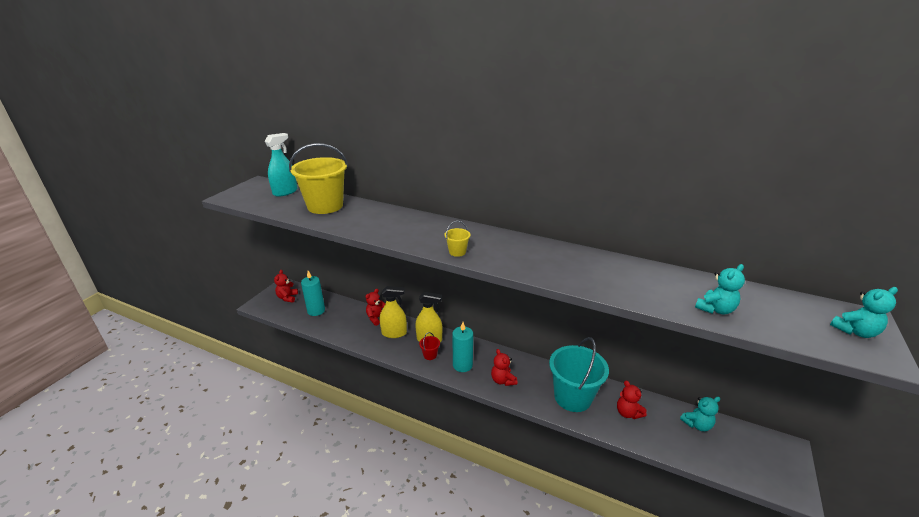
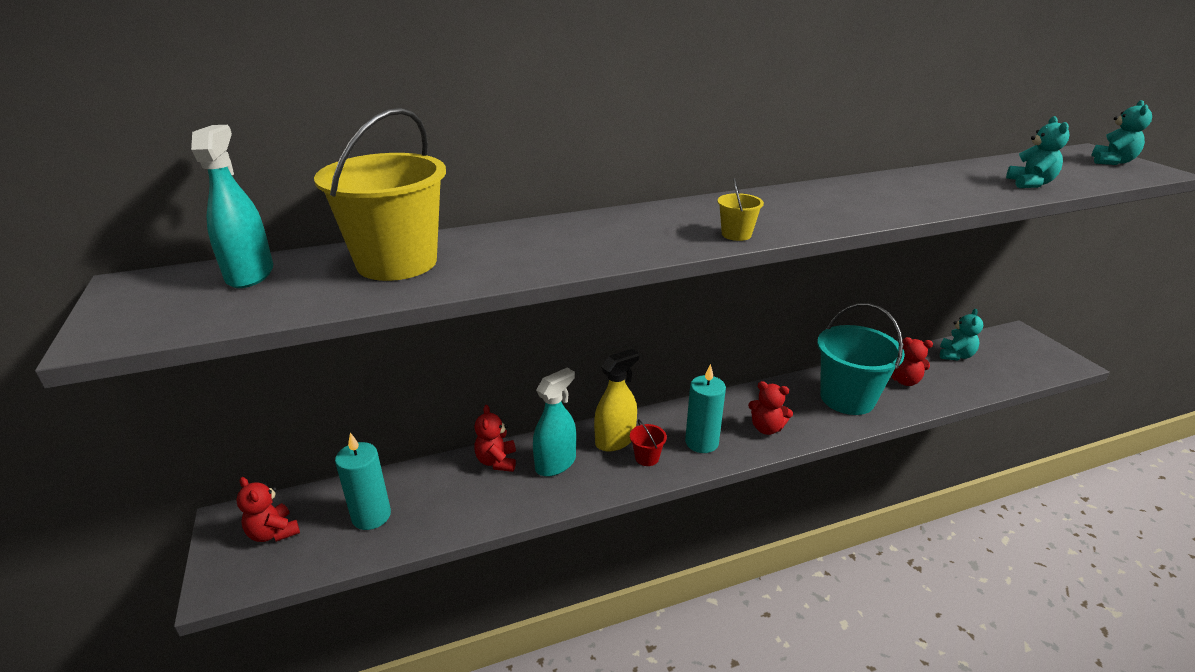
camera: 45 degrees left, 0 degrees up
yellow spray bottle [380,286,407,338] -> turquoise spray bottle [533,368,576,477]

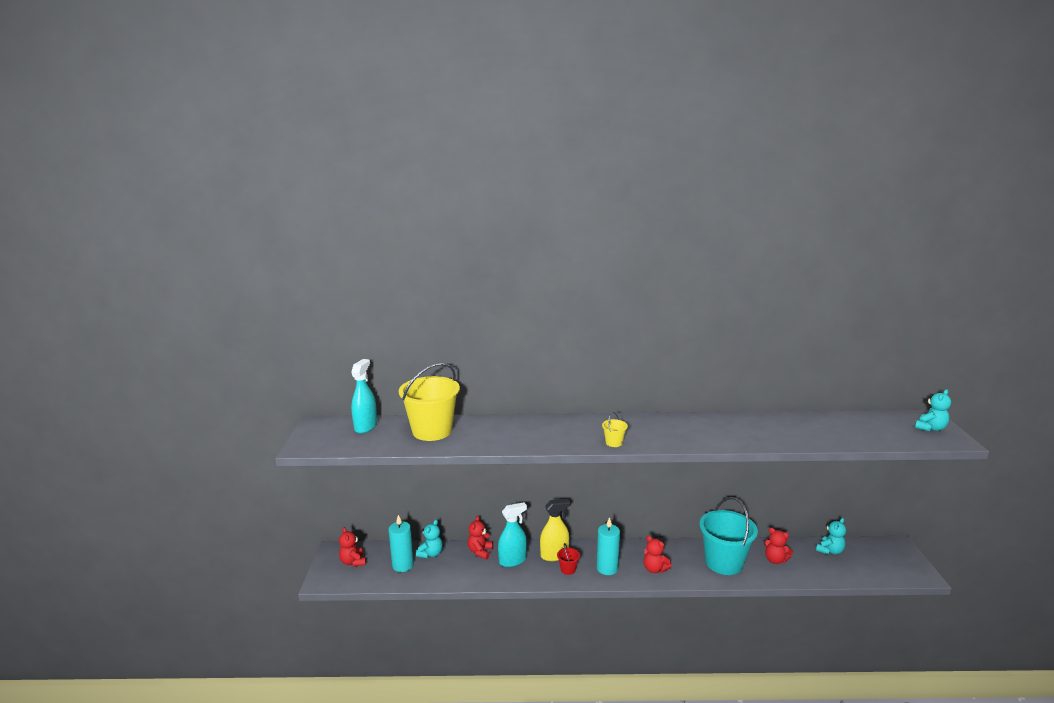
camera: 20 degrees right, 10 degrees down
turquoise teddy bear [1006,116,1070,188] -> turquoise teddy bear moved to [416,519,443,558]

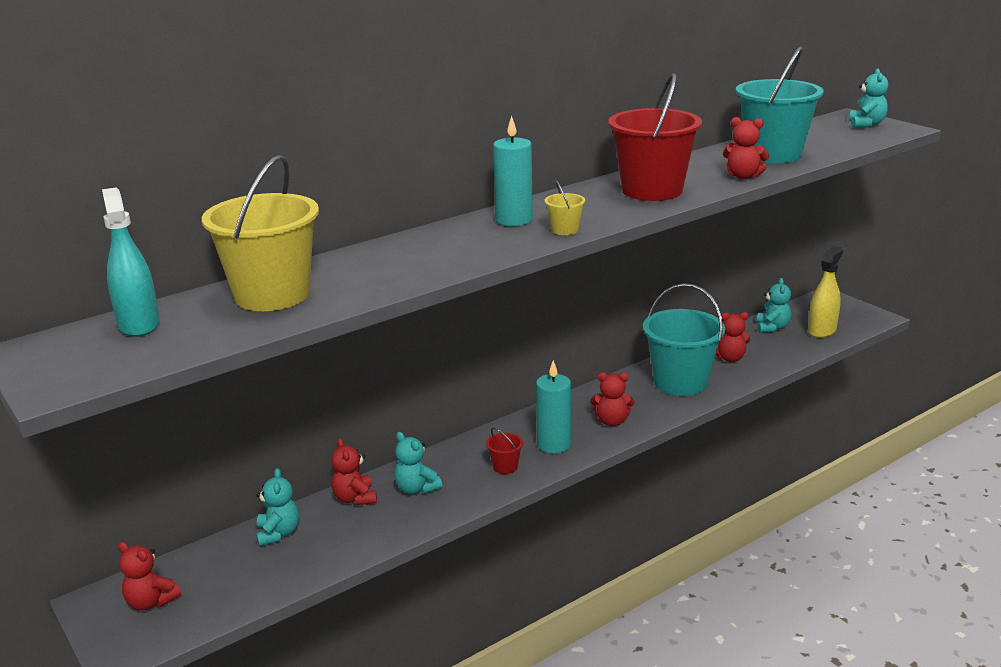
camera: 35 degrees left, 5 degrees up
turquoise candle [389,515,414,572] -> turquoise candle moved to [493,116,533,226]
turquoise spray bottle [498,502,527,567] -> turquoise teddy bear [394,432,442,494]
yellow spray bottle [540,499,570,561] -> yellow spray bottle moved to [808,246,844,338]
none -> red bucket [608,73,702,201]
none -> red teddy bear [723,117,770,179]
none -> turquoise bucket [736,47,824,163]

